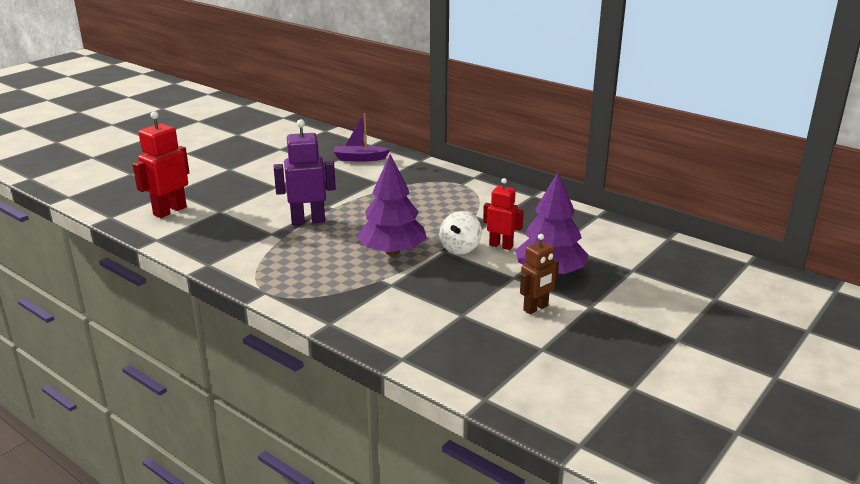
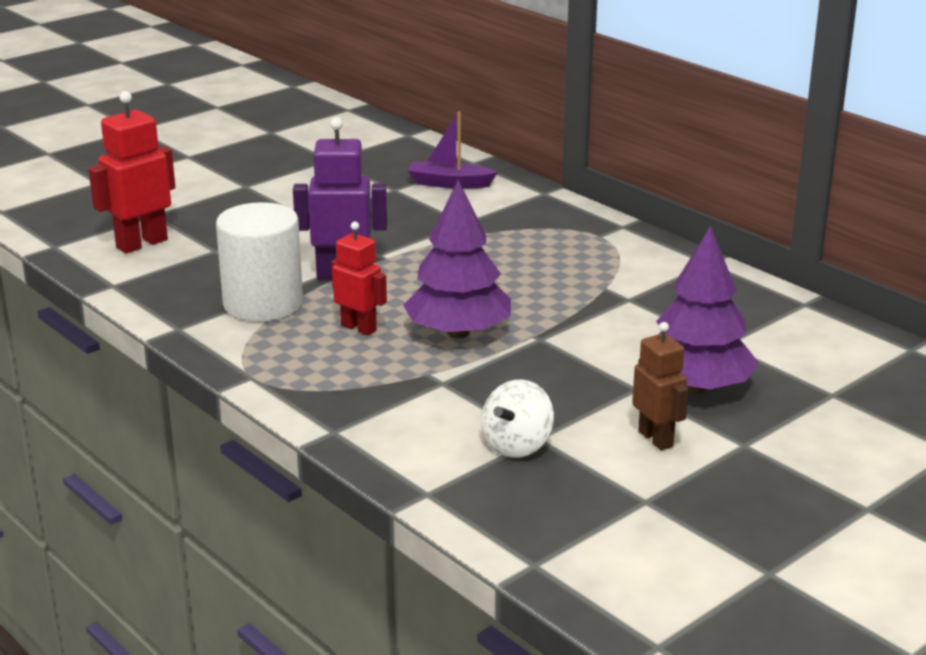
camera: 10 degrees right, 0 degrees up
white spinning top [439,211,482,255] -> white spinning top moved to [481,379,554,458]
red robot [483,178,524,250] -> red robot moved to [331,222,387,335]
brown robot [520,234,559,314] -> brown robot turned 90 degrees counterclockwise [632,322,689,450]
none -> white cylinder [216,202,303,322]

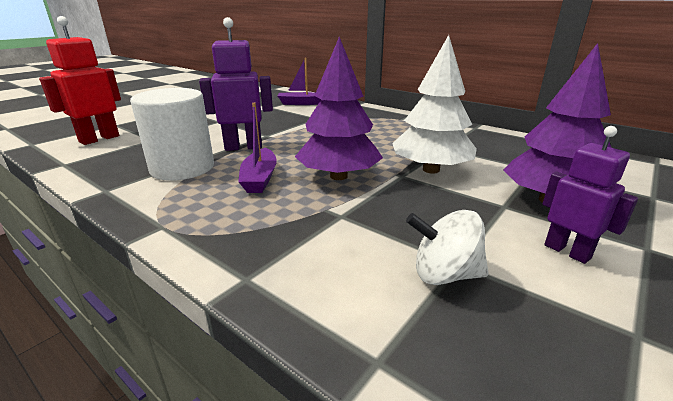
camera: 10 degrees left, 0 degrees up
red robot [331,222,387,335] -> purple boat [238,103,277,193]
white spinning top [481,379,554,458] -> white spinning top turned 75 degrees clockwise [406,210,489,285]
brown robot [632,322,689,450] -> purple robot [543,126,638,264]
none -> white tree [392,35,477,173]

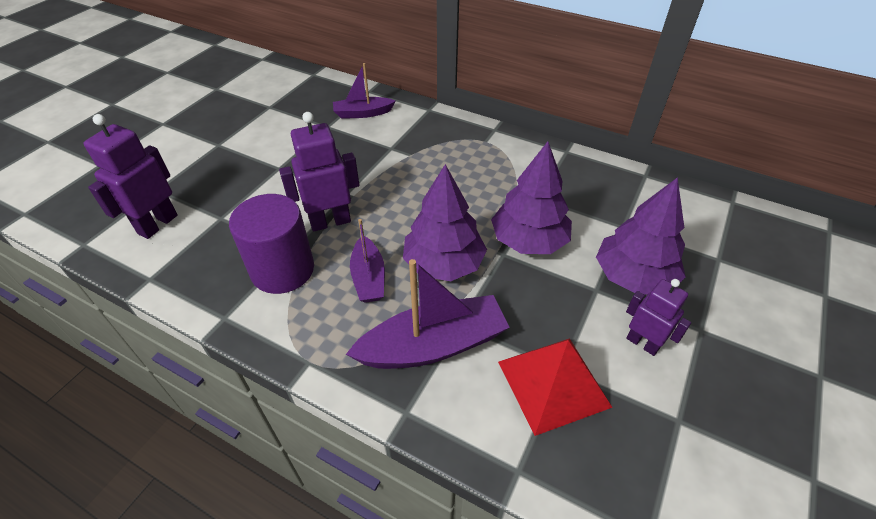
camera: 10 degrees left, 20 degrees up
red robot [39,16,121,145] -> purple robot [83,114,177,239]
white cylinder [130,88,214,181] -> purple cylinder [229,194,314,294]
white tree [392,35,477,173] -> purple tree [491,141,572,254]
white spinning top [406,210,489,285] -> red pyramid [498,338,613,436]
none -> purple boat [346,259,510,369]

